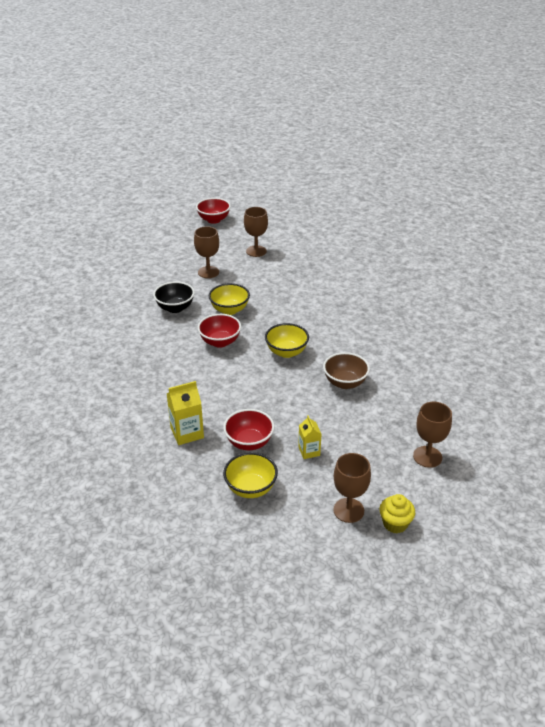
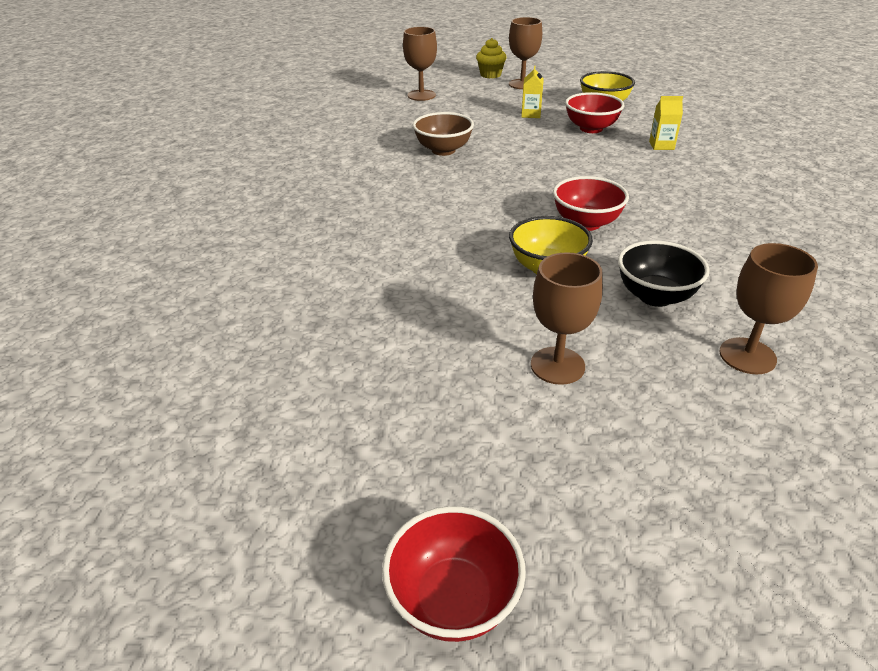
camera: 155 degrees left, 0 degrees up
yellow carton [167,381,204,445] -> yellow carton [649,96,683,150], size x0.64
brown goblet [244,207,268,257] -> brown goblet moved to [719,243,818,374]
yellow bowl [265,323,309,358] -> none

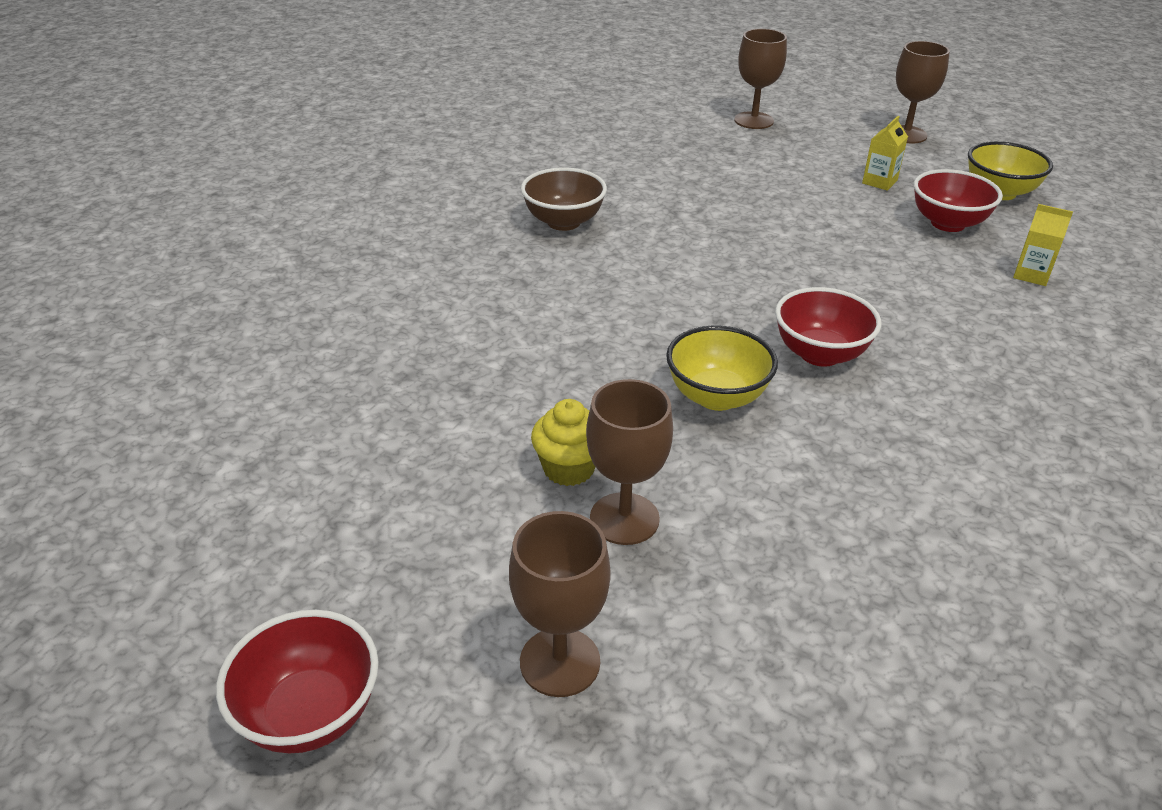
camera: 25 degrees right, 0 degrees up
brown bowl [413,112,474,156] -> brown bowl moved to [521,168,607,231]
yellow cupcake [476,38,507,78] -> yellow cupcake moved to [531,399,595,486]
black bowl [618,240,710,307] -> none
brown goblet [719,243,818,374] -> brown goblet moved to [509,511,611,697]

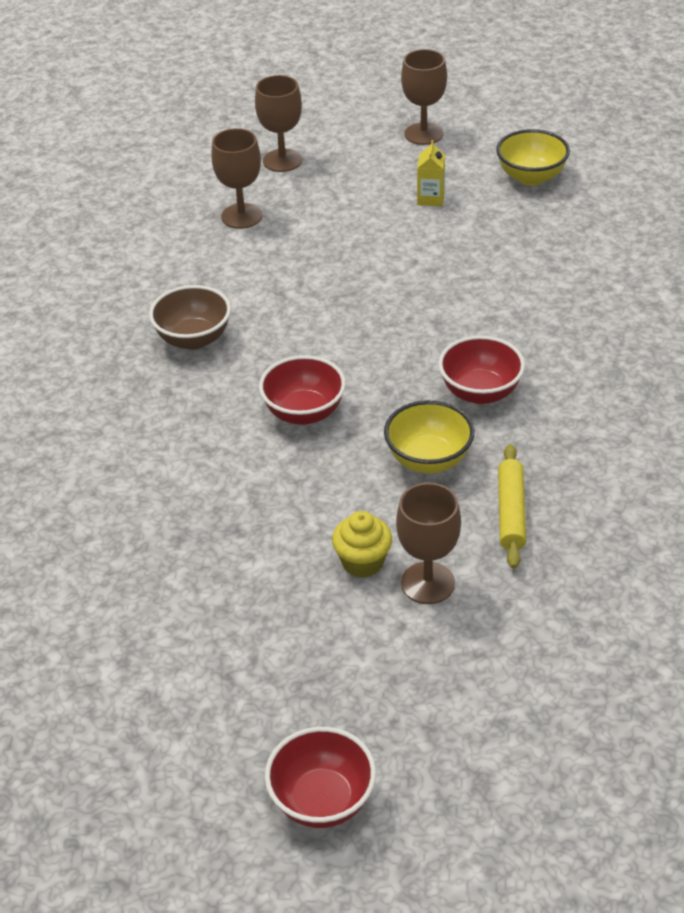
camera: 25 degrees left, 5 degrees up
brown goblet [509,511,611,697] -> brown goblet moved to [211,128,262,229]
red bowl [914,169,1003,232] -> red bowl moved to [259,355,346,425]
yellow carton [1013,204,1073,286] -> none
none -> yellow rolling pin [498,444,526,569]

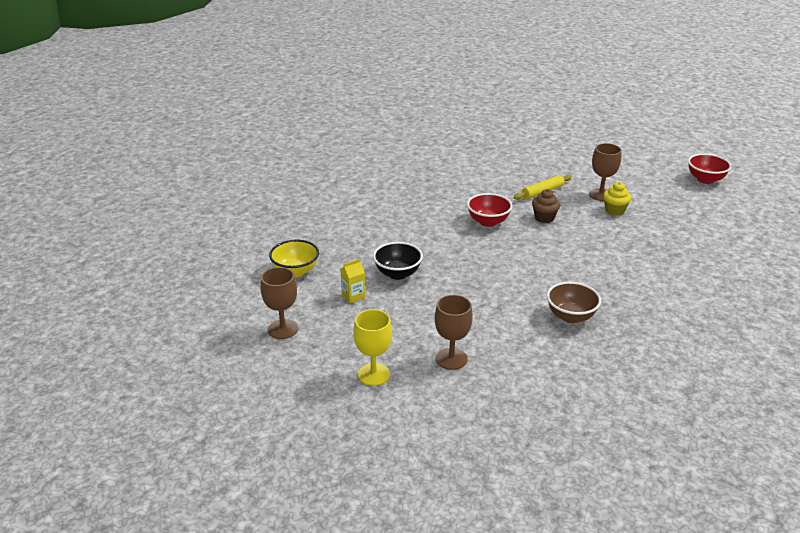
camera: 130 degrees left, 10 degrees down
brown goblet [255,75,302,172] -> yellow goblet [353,309,392,386]
red bowl [259,355,346,425] -> none
yellow bowl [384,400,475,473] -> brown cupcake [532,189,560,223]
none -> black bowl [373,242,423,280]

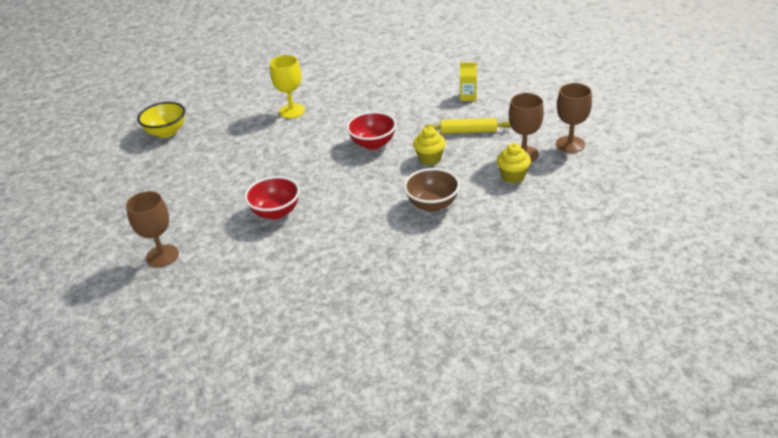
camera: 40 degrees right, 5 degrees up
brown goblet [260,267,298,339] -> brown goblet moved to [556,83,592,153]
yellow carton [340,259,365,303] -> yellow carton moved to [460,62,477,101]
yellow goblet [353,309,392,386] -> yellow goblet moved to [270,55,305,118]
black bowl [373,242,423,280] -> none
brown cupcake [532,189,560,223] -> yellow cupcake [413,126,446,165]
brown bowl [547,282,601,323] -> brown bowl moved to [404,168,460,212]
red bowl [688,153,731,184] -> red bowl moved to [244,176,300,220]

